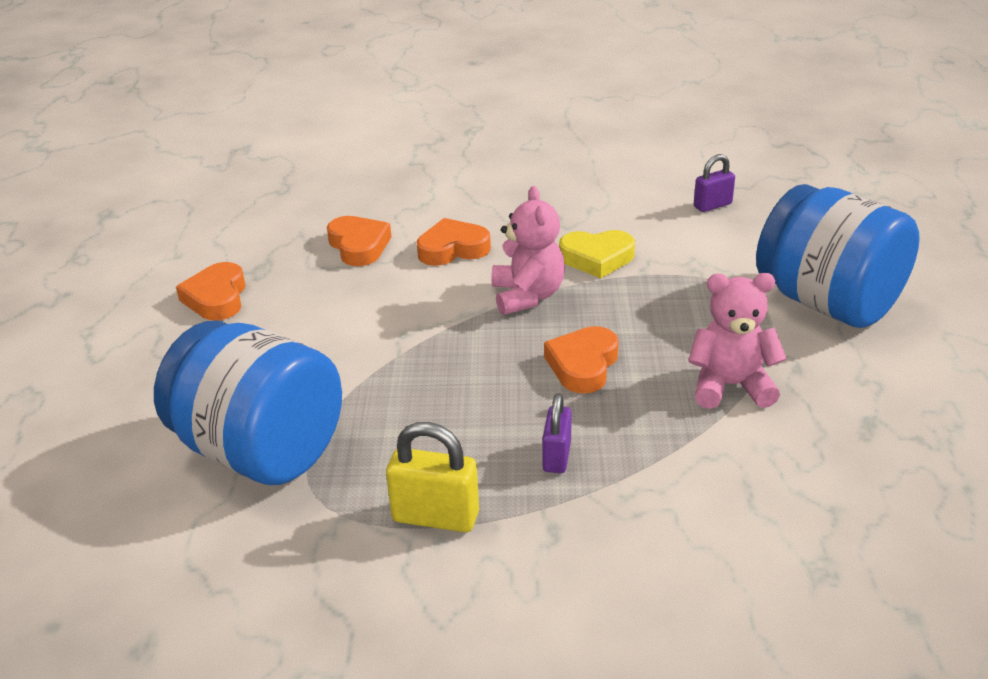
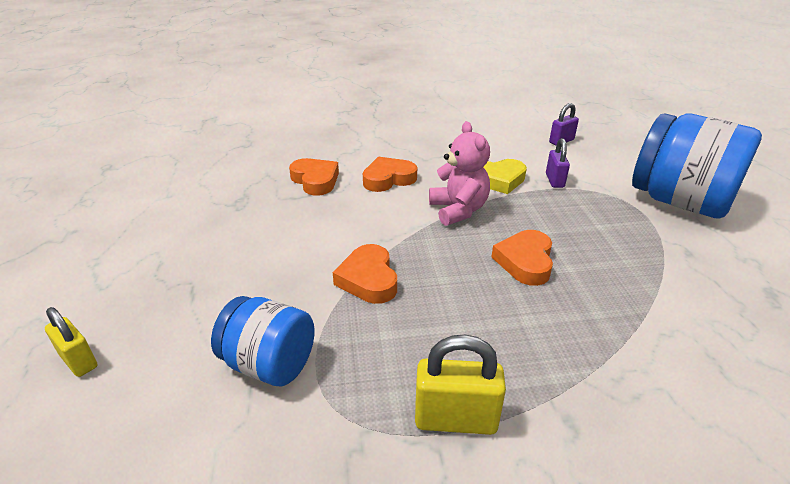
camera: 10 degrees left, 0 degrees up
blue jar [154,321,342,485] -> blue jar [211,296,315,387], size x0.58
orange heart [176,262,246,320] -> orange heart moved to [333,244,397,304]
purple padlock [542,393,572,473] -> purple padlock moved to [546,138,570,188]
pink teddy bear [688,273,787,409] -> none
none -> yellow padlock [45,307,97,377]

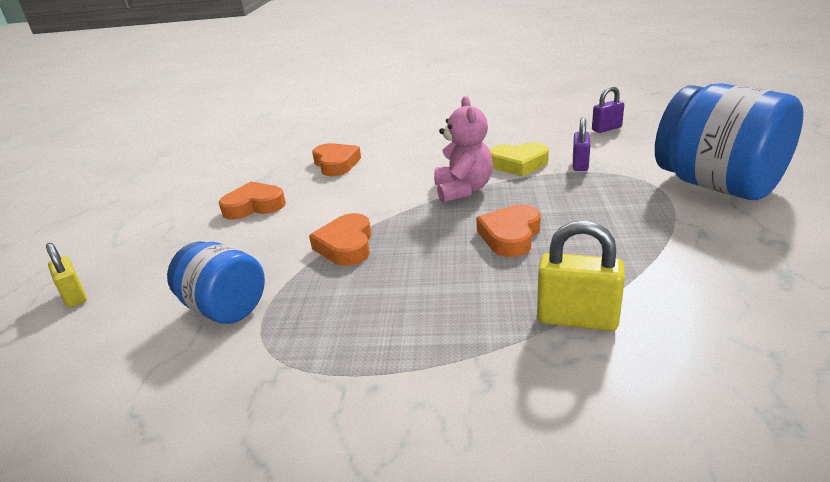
camera: 15 degrees right, 5 degrees down
orange heart [363,156,417,192] -> orange heart moved to [219,182,286,220]
yellow padlock [415,335,506,435] -> yellow padlock moved to [537,220,625,331]

